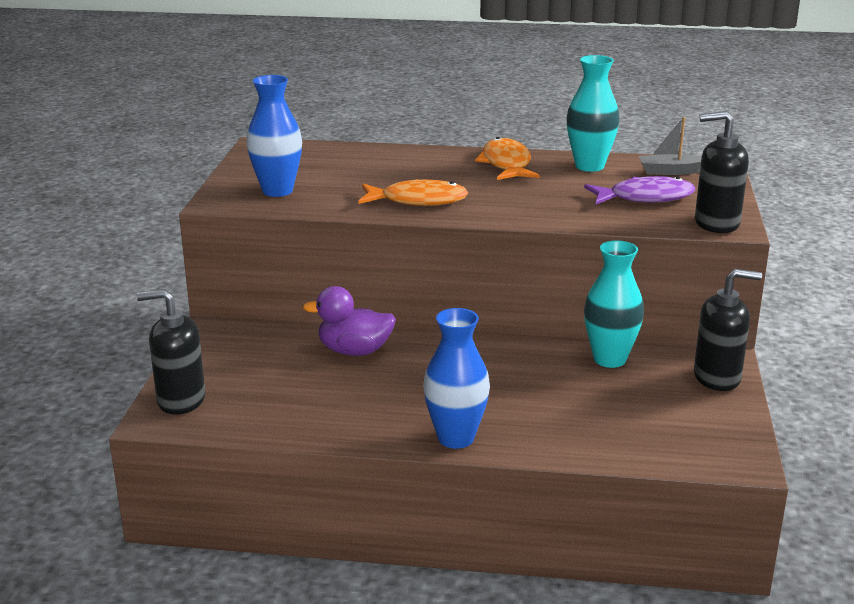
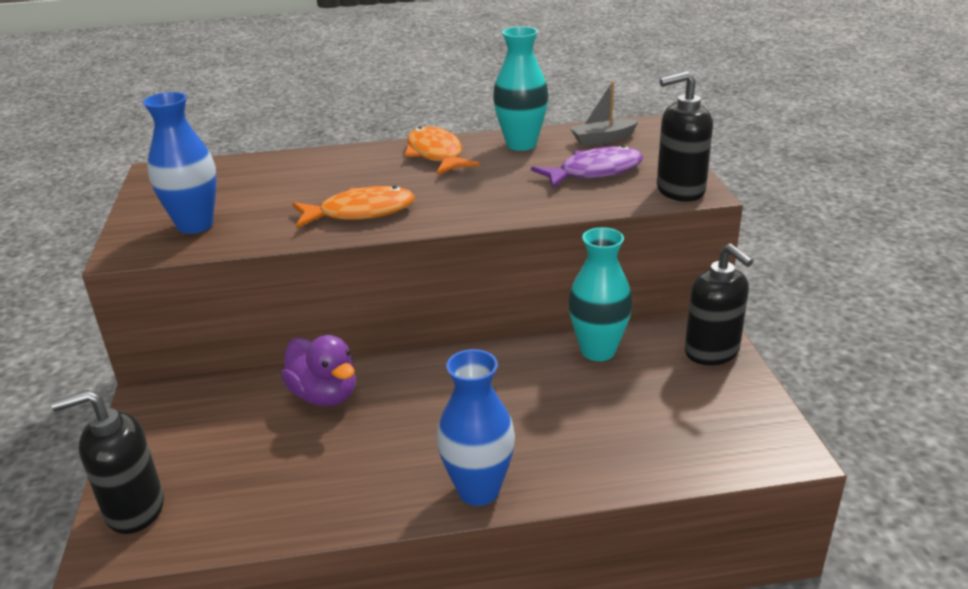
camera: 15 degrees left, 5 degrees up
purple duck [303,286,396,356] -> purple duck turned 120 degrees counterclockwise [281,335,356,406]
black soap dispenser [694,269,762,391] -> black soap dispenser turned 75 degrees clockwise [685,243,753,365]

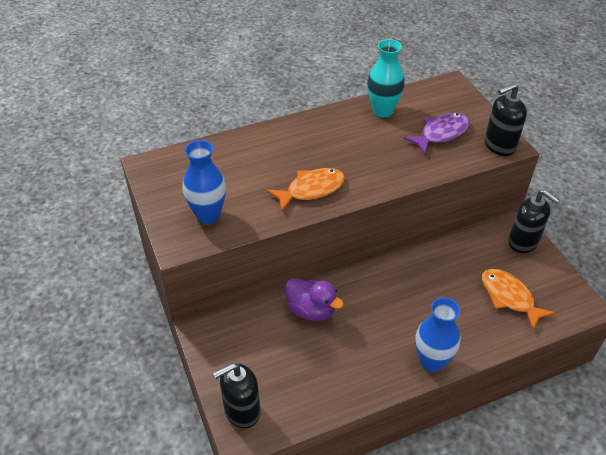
camera: 15 degrees left, 15 degrees up
orange fish [404,126,480,175] -> orange fish moved to [482,269,555,329]
turquoise vase [568,227,633,361] -> none
grey boat [569,81,639,145] -> none

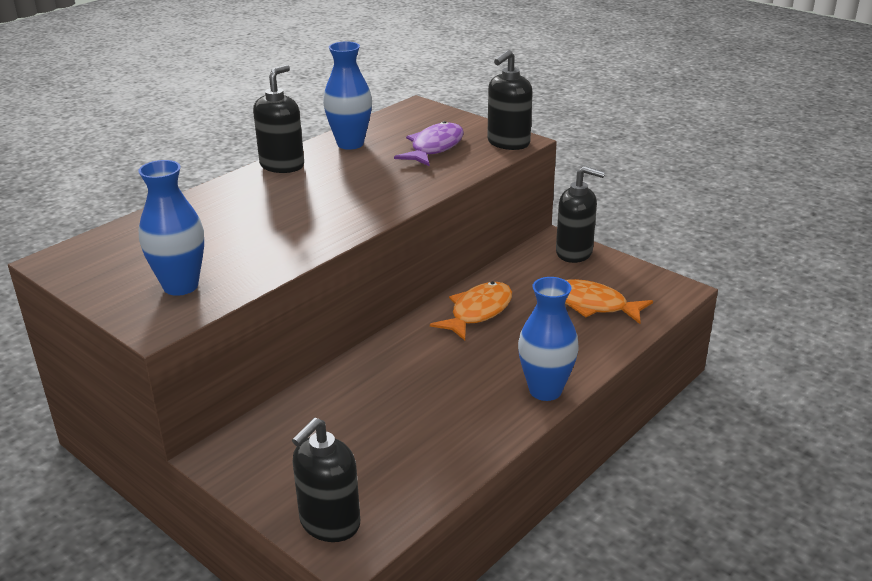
camera: 25 degrees left, 15 degrees down
orange fish [267,168,345,211] -> orange fish moved to [430,282,512,340]
purple duck [285,278,344,321] -> none
turquoise vase [367,39,405,117] -> blue vase [323,41,372,150]
none -> black soap dispenser [253,65,304,173]

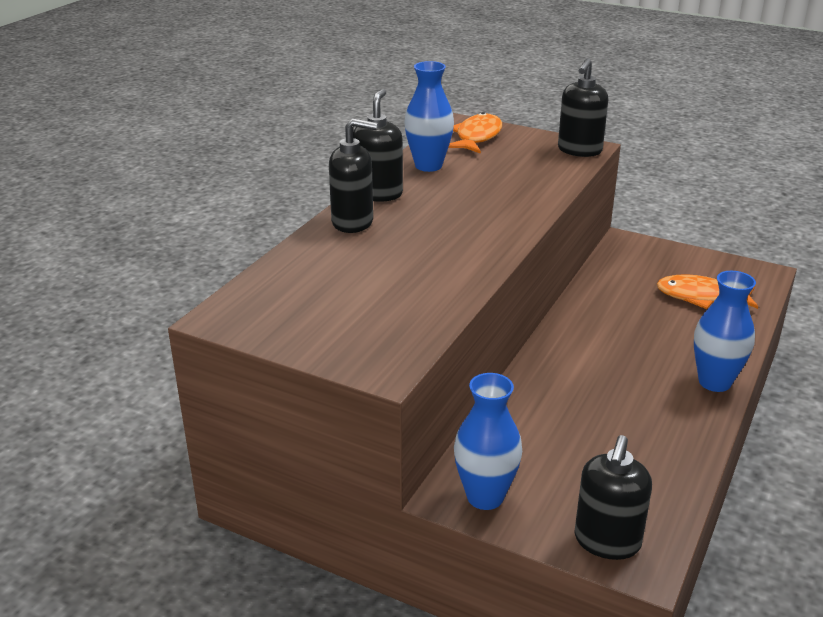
camera: 15 degrees left, 0 degrees up
blue vase [138,160,204,296] -> blue vase moved to [454,373,522,510]
purple fish [394,121,464,167] -> none
orange fish [430,282,512,340] -> orange fish moved to [448,112,502,154]
black soap dispenser [556,166,605,263] -> black soap dispenser moved to [329,119,377,233]

